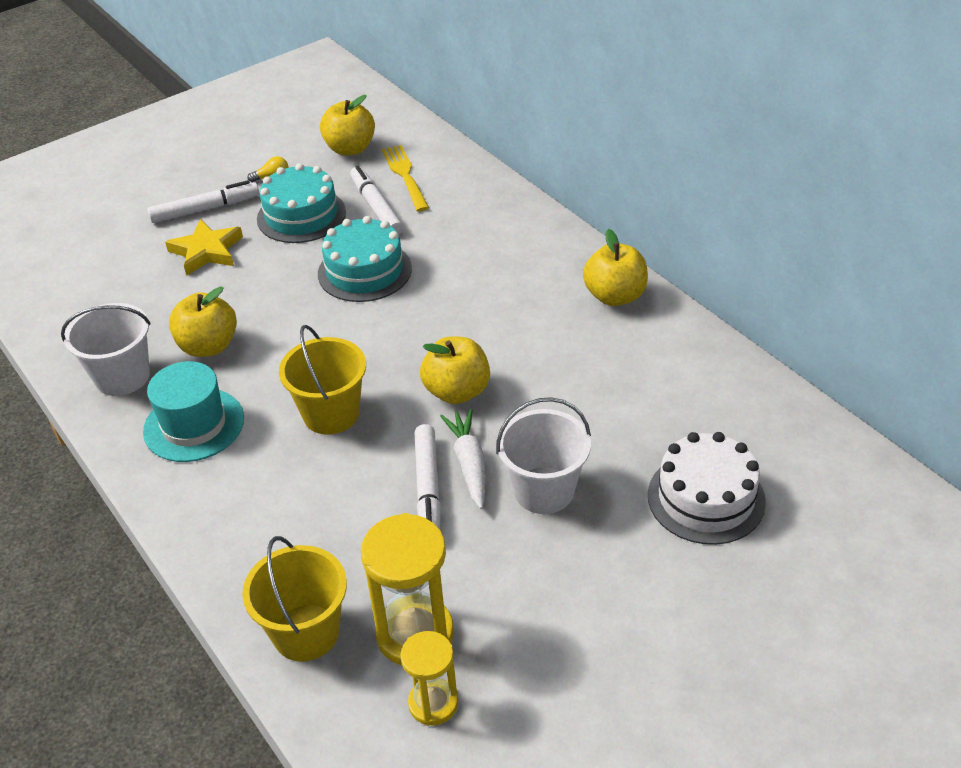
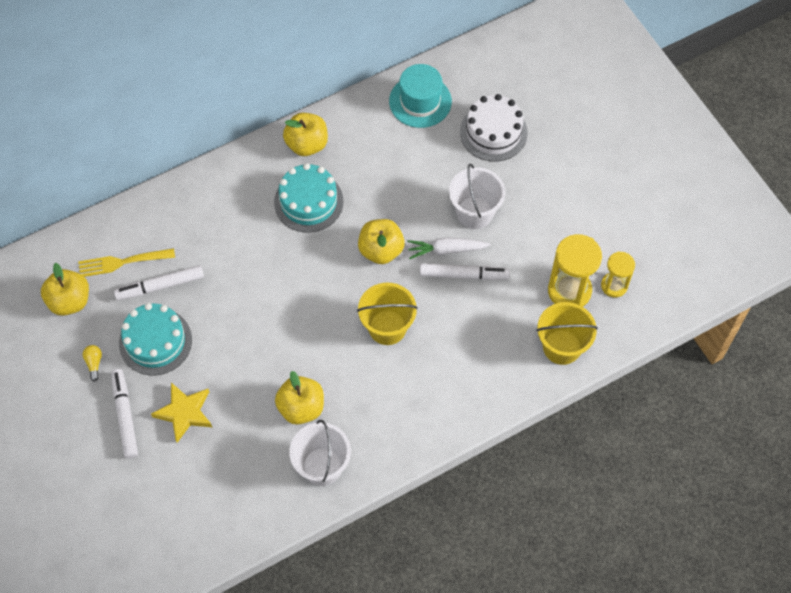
camera: 85 degrees left, 20 degrees up
turquoise hat [143,361,244,462] -> turquoise hat moved to [389,64,452,128]
turquoise cake [318,216,412,302] -> turquoise cake moved to [274,163,344,233]

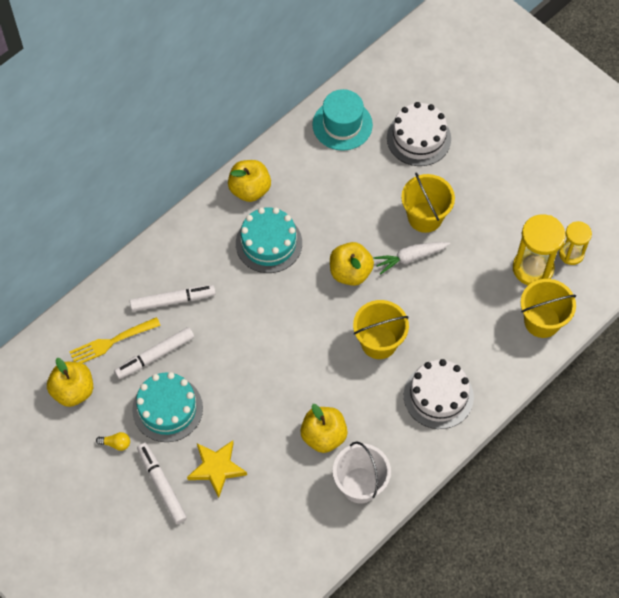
camera: 15 degrees left, 0 degrees up
yellow light bulb [83,345,102,382] -> yellow light bulb turned 120 degrees clockwise [96,432,130,451]
white marker [420,263,510,280] -> white marker moved to [130,285,216,312]
white bucket [449,163,505,229] -> yellow bucket [401,173,455,233]
none -> white cake [404,359,474,429]

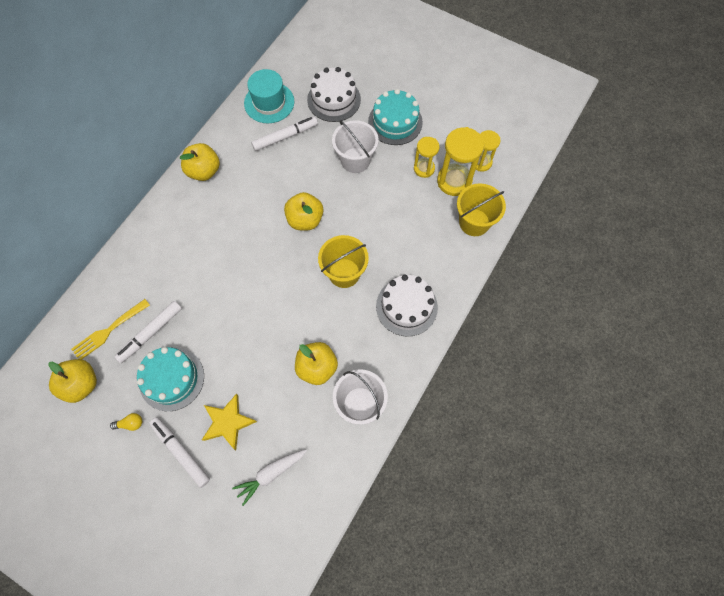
camera: 15 degrees left, 5 degrees up
white marker [130,285,216,312] -> white marker moved to [251,117,318,151]
turquoise cake [236,207,302,273] -> turquoise cake moved to [368,89,423,145]
white carrot [373,242,450,275] -> white carrot moved to [232,449,307,506]
yellow bucket [401,173,455,233] -> white bucket [332,120,379,173]
none -> yellow hourglass [414,137,440,178]

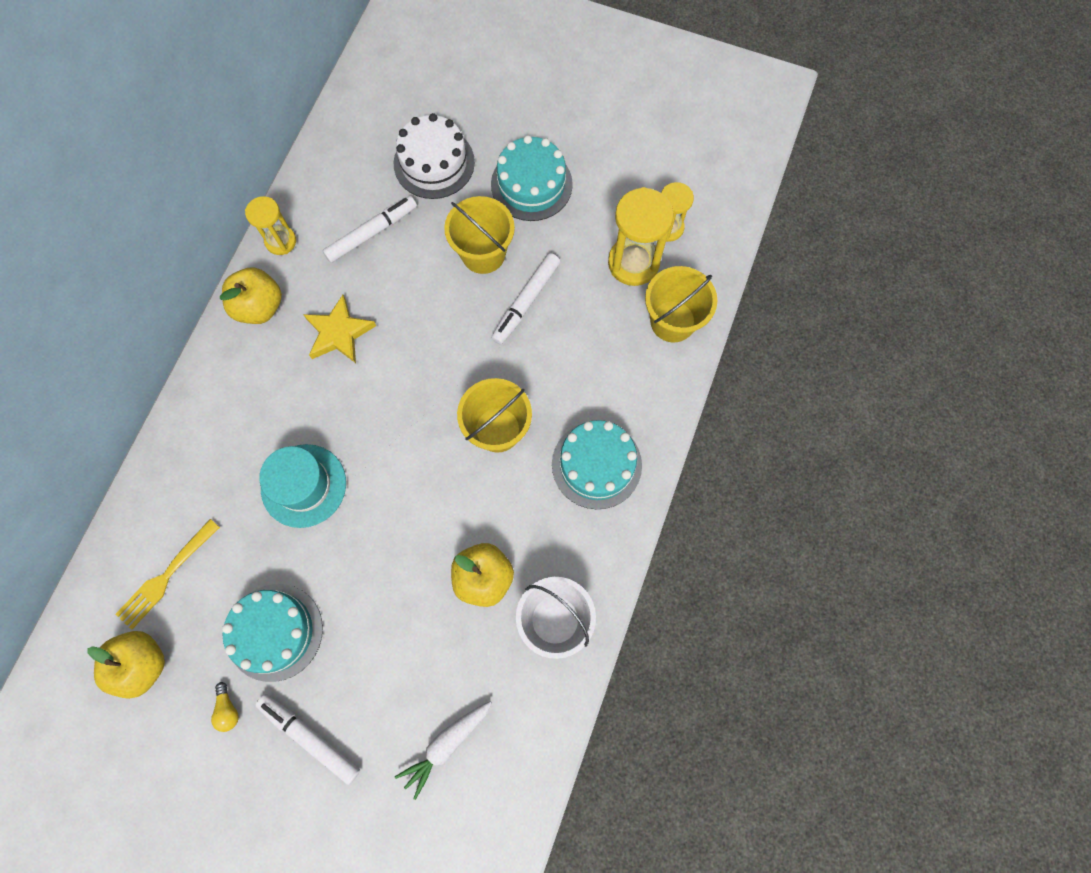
camera: 10 degrees left, 5 degrees up
yellow light bulb [110,413,142,431] -> yellow light bulb turned 90 degrees clockwise [211,682,239,732]
white marker [114,301,182,363] -> white marker moved to [491,253,560,345]
yellow star [202,394,257,450] -> yellow star moved to [303,295,376,363]
turquoise hat [244,69,294,123] -> turquoise hat moved to [259,444,346,528]
yellow apple [284,192,323,230] -> none
white bucket [332,120,379,173] -> yellow bucket [444,196,515,274]
white cake [376,274,438,337] -> turquoise cake [552,420,642,509]
yellow hourglass [414,137,440,178] -> yellow hourglass moved to [245,196,296,255]

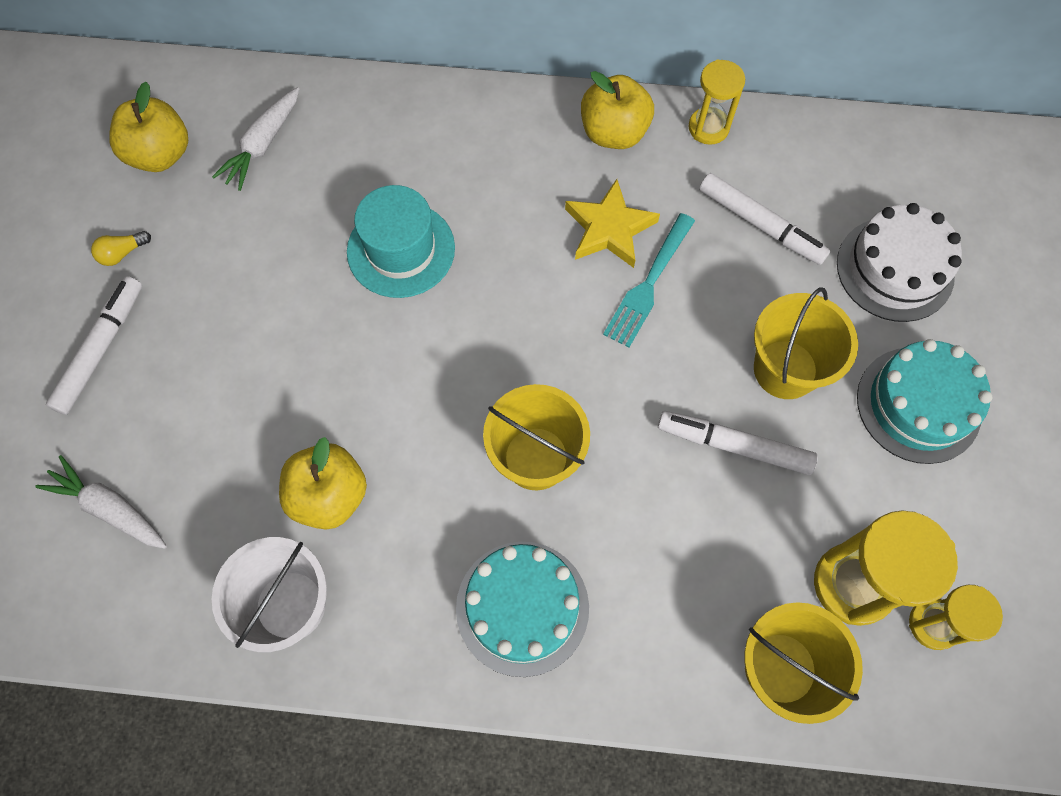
camera: 75 degrees right, 5 degrees down
yellow fork [115,519,220,630] -> white carrot [212,87,299,191]
turquoise cake [222,584,323,682] -> none
none -> turquoise fork [603,213,695,347]

